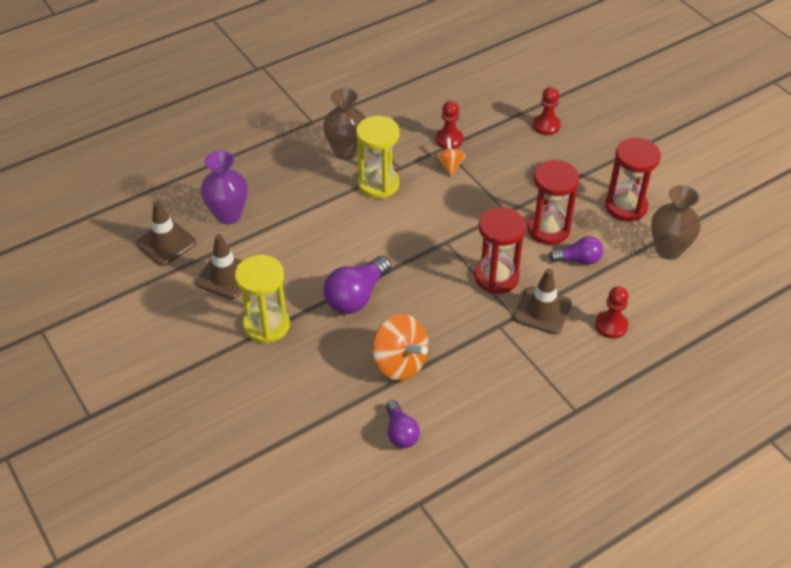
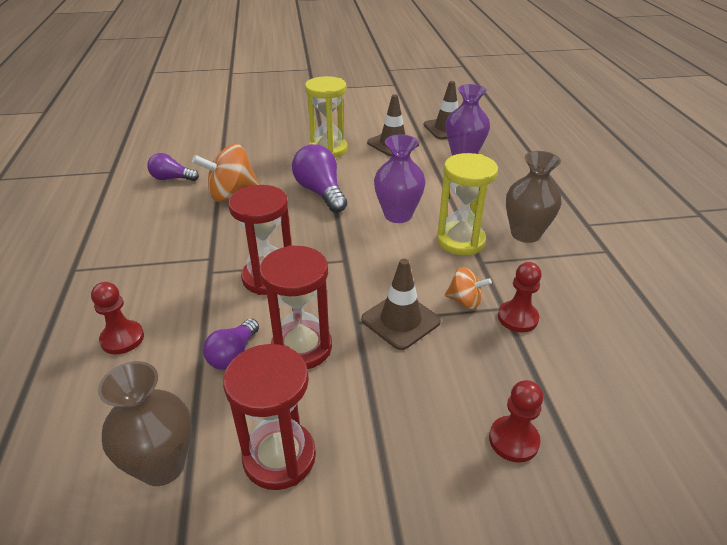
camera: 115 degrees right, 10 degrees down
brown traffic cone [514,269,572,334] -> brown traffic cone moved to [361,259,441,350]
none -> purple vase [374,134,426,223]

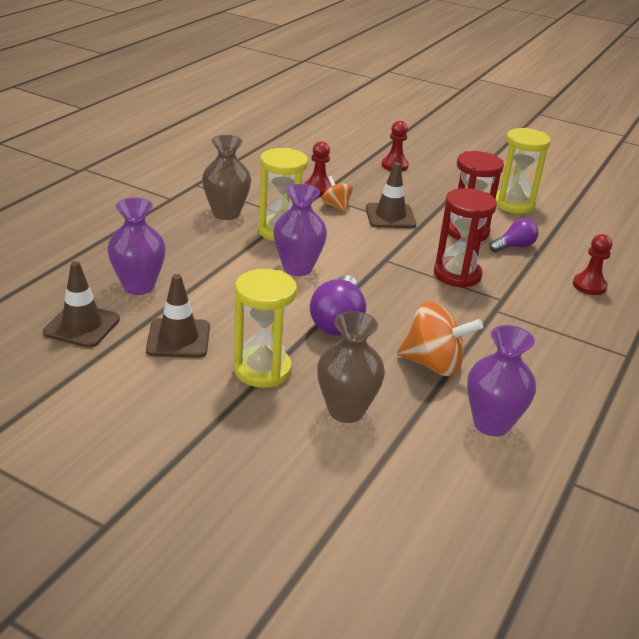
camera: 145 degrees left, 5 degrees down
brown vase [98,361,192,486] -> brown vase moved to [317,311,385,423]
purple light bulb [148,153,199,181] -> purple vase [467,325,536,437]
red hourglass [223,344,316,490] -> yellow hourglass [496,128,551,214]

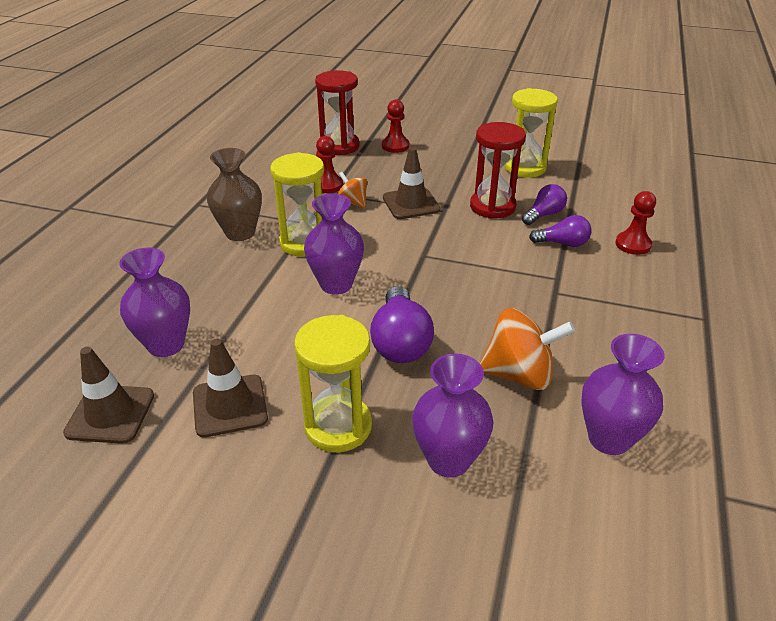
camera: 10 degrees left, 5 degrees up
brown vase [317,311,385,423] -> purple vase [412,354,494,478]
red hourglass [434,188,497,288] -> red hourglass moved to [315,70,360,155]
none -> purple light bulb [529,215,591,247]

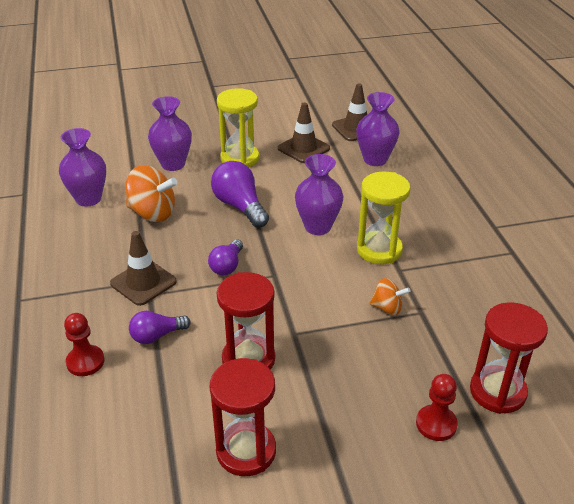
camera: 150 degrees right, 0 degrees up
brown vase [207,148,262,241] -> none
red pawn [316,136,343,193] -> none
brown traffic cone [383,147,440,219] -> brown traffic cone moved to [110,231,177,306]
orange spinning top [480,308,575,390] -> orange spinning top turned 135 degrees counterclockwise [126,165,177,222]
yellow hourglass [504,88,558,178] -> red hourglass [210,358,276,476]
purple light bulb [522,184,567,225] -> purple light bulb moved to [208,240,243,275]

